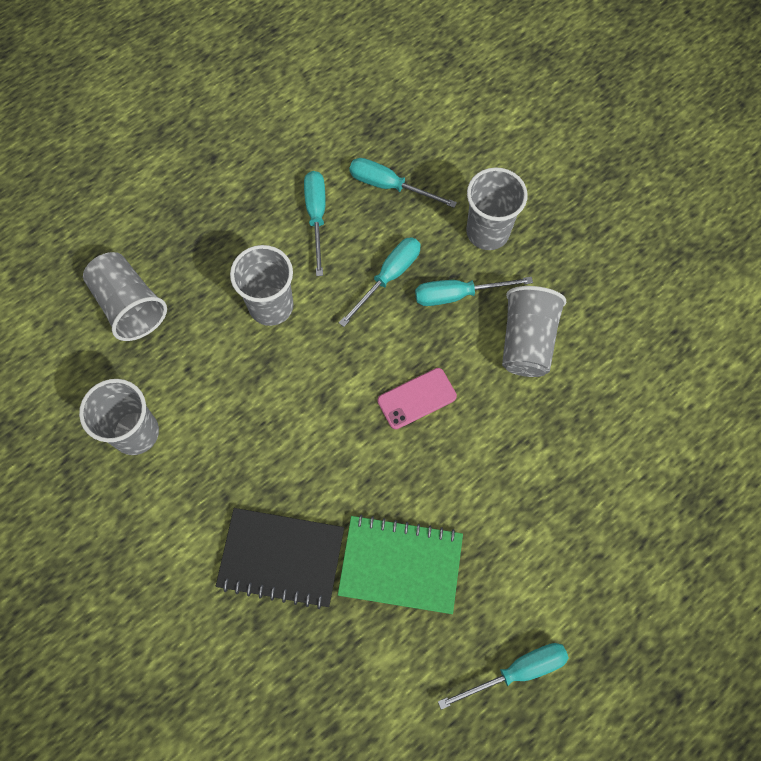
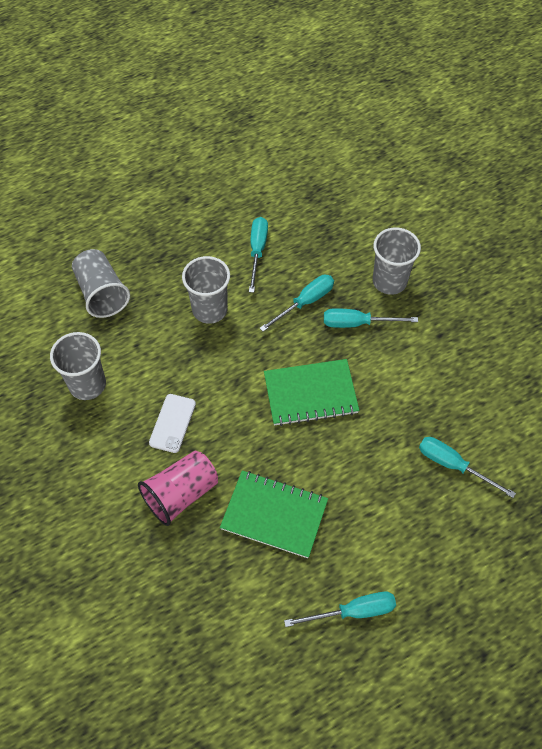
camera: 10 degrees right, 10 degrees down
black notebook [216,508,344,609] -> pink cup [138,450,218,526]
turquoise screwdriver [349,158,457,208] -> turquoise screwdriver moved to [419,437,516,498]
pink phone [377,368,457,429] -> green notebook [264,359,359,426]
grey cup [502,286,566,377] -> none
none -> white phone [149,394,196,453]

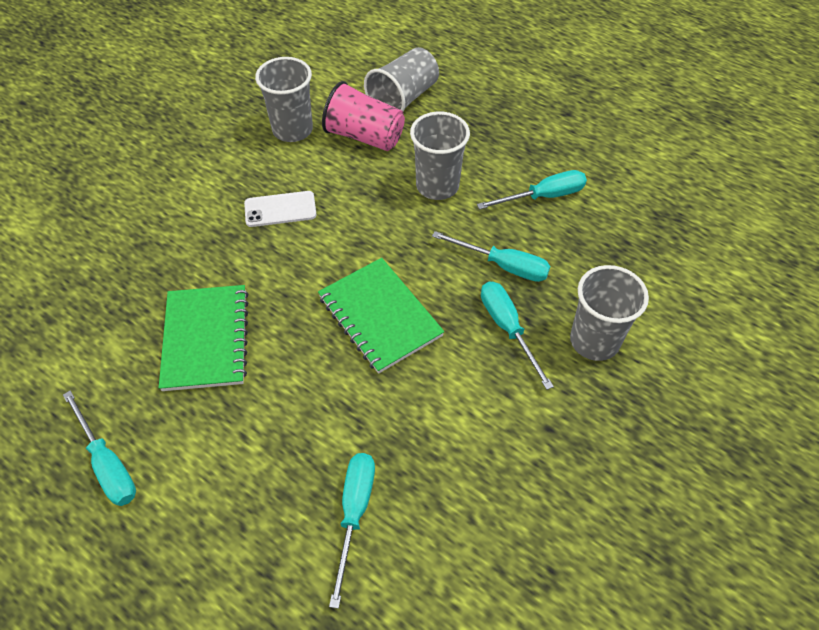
camera: 65 degrees right, 5 degrees down
pink cup [138,450,218,526] -> pink cup moved to [322,81,405,151]

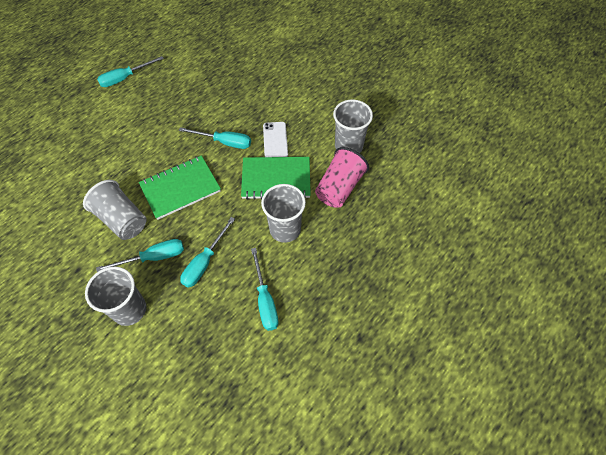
camera: 95 degrees right, 5 degrees up
green notebook [159,285,248,391] -> green notebook moved to [241,157,311,200]
turquoise screwdriver [329,453,375,609] -> turquoise screwdriver moved to [179,127,251,149]
grey cup [364,47,439,112] -> grey cup moved to [83,180,147,240]

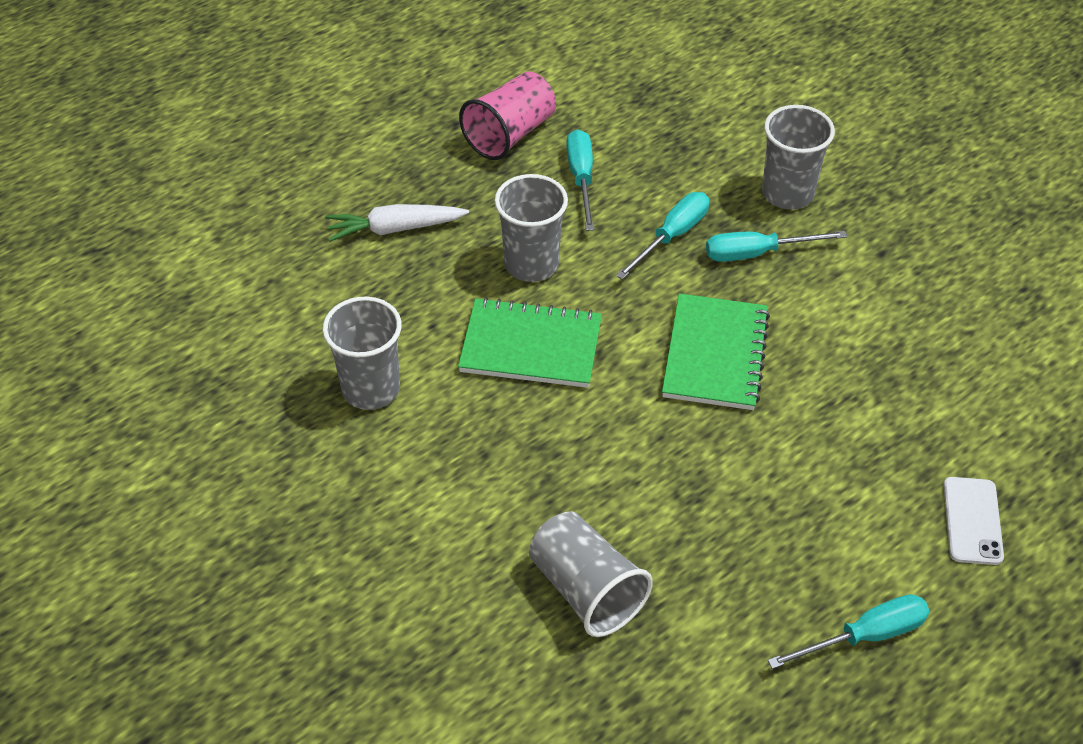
camera: 170 degrees left, 10 degrees down
grey cup [83,180,147,240] -> grey cup moved to [529,511,653,637]
green notebook [139,155,221,220] -> green notebook turned 60 degrees counterclockwise [662,293,770,410]
turquoise screwdriver [179,127,251,149] -> none
white phone [263,122,288,157] -> white phone moved to [943,477,1004,565]
pink cup [315,147,369,208] -> pink cup moved to [459,72,556,160]
none -> white carrot [325,204,469,242]

